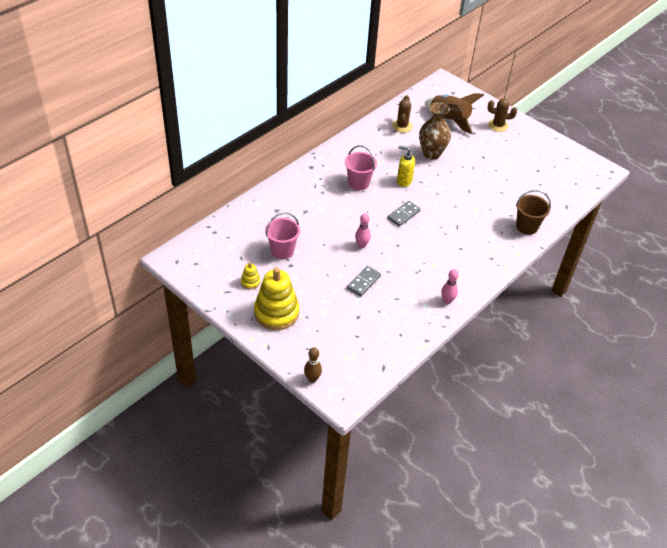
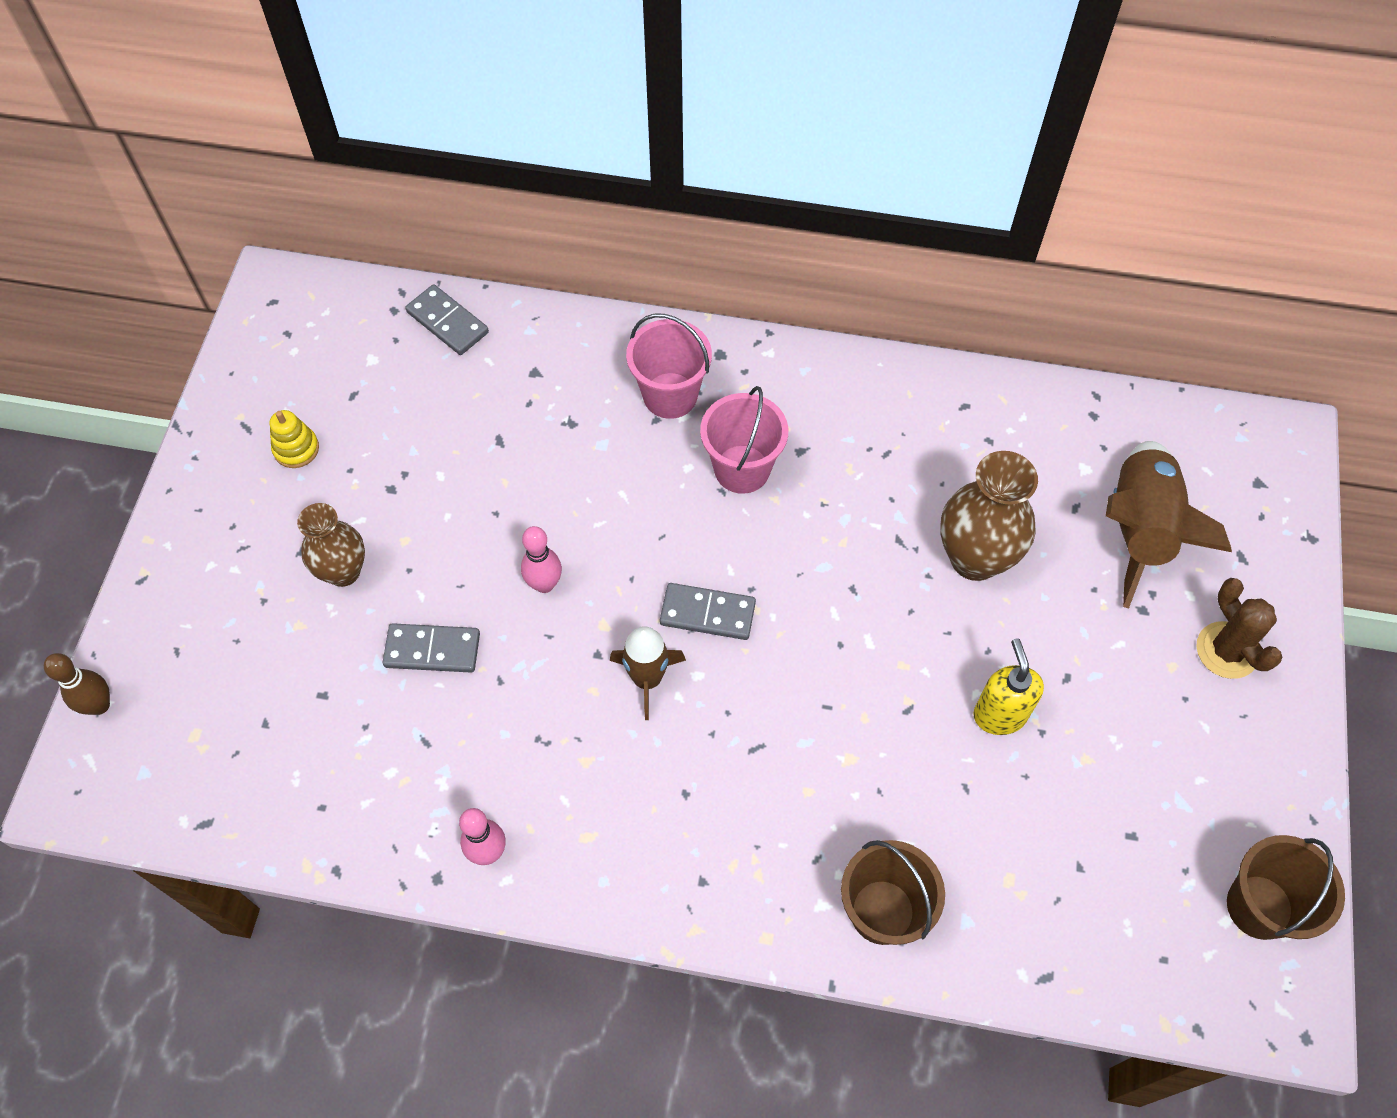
camera: 60 degrees right, 15 degrees up
yellow stacking toy [254,267,299,330] -> none
pink bucket [265,212,300,259] -> pink bucket moved to [626,313,712,419]
brown cactus [392,95,412,133] -> none
yellow soap dispenser [397,146,415,187] -> yellow soap dispenser moved to [973,638,1044,735]
none -> brown vase [297,503,365,587]
none -> grey domino [405,284,489,355]
none -> brown rocket [610,626,686,720]
none -> brown bucket [1227,835,1345,940]

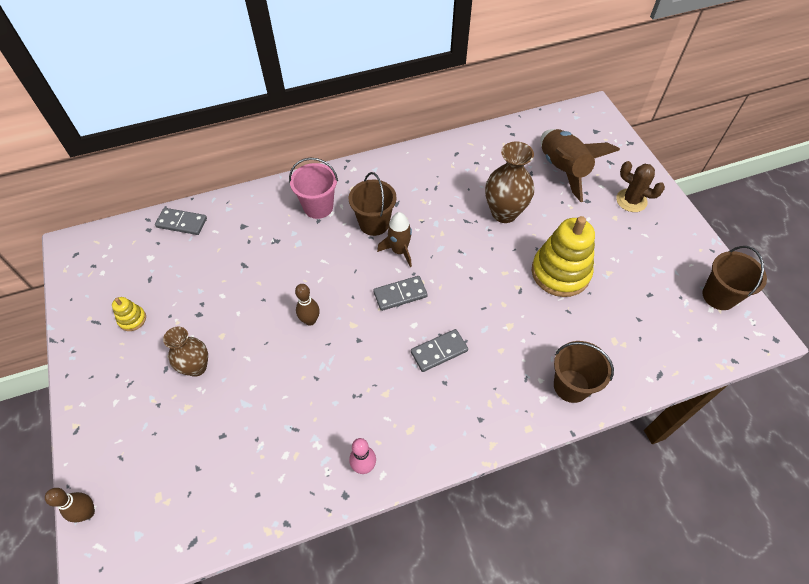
camera: 30 degrees left, 5 degrees down
grey domino [383,623,480,673] -> grey domino moved to [411,329,468,372]
pink bowling pin [521,526,562,593] -> brown bowling pin [295,284,320,326]
brown rocket [610,626,686,720] -> brown rocket moved to [377,212,412,267]
pink bucket [700,386,788,494] -> brown bucket [349,172,397,236]
yellow soap dispenser [973,638,1044,735] -> yellow stacking toy [532,216,595,297]

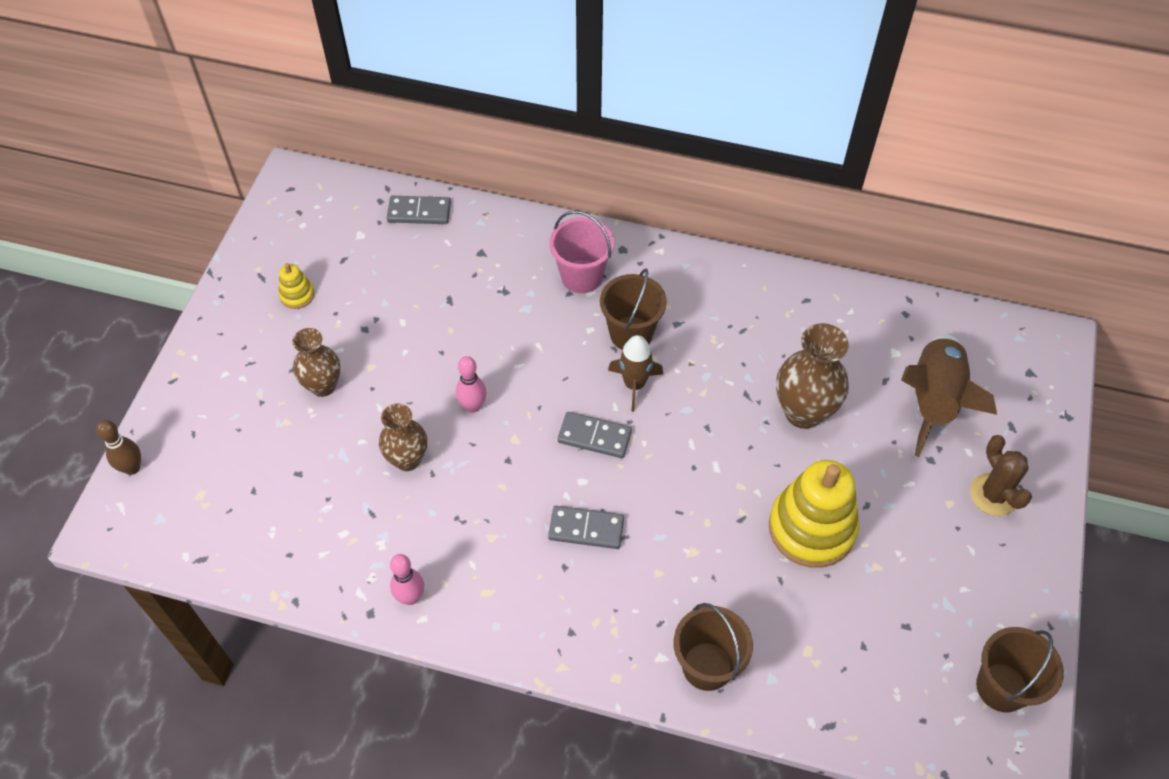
camera: 35 degrees right, 0 degrees up
grey domino [155,208,207,235] -> grey domino turned 45 degrees counterclockwise [387,196,451,224]
brown bowling pin [295,284,320,326] -> pink bowling pin [456,356,487,413]
none -> brown vase [379,403,427,471]

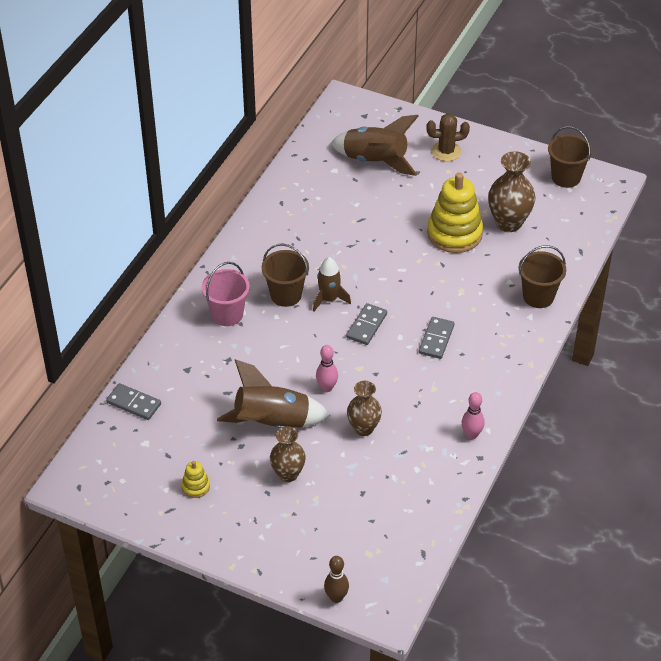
camera: 80 degrees left, 10 degrees down
grey domino [387,196,451,224] -> grey domino turned 75 degrees counterclockwise [106,383,161,420]
brown vase [776,323,849,429] -> brown vase moved to [488,151,535,232]
none -> brown rocket [217,359,330,429]

